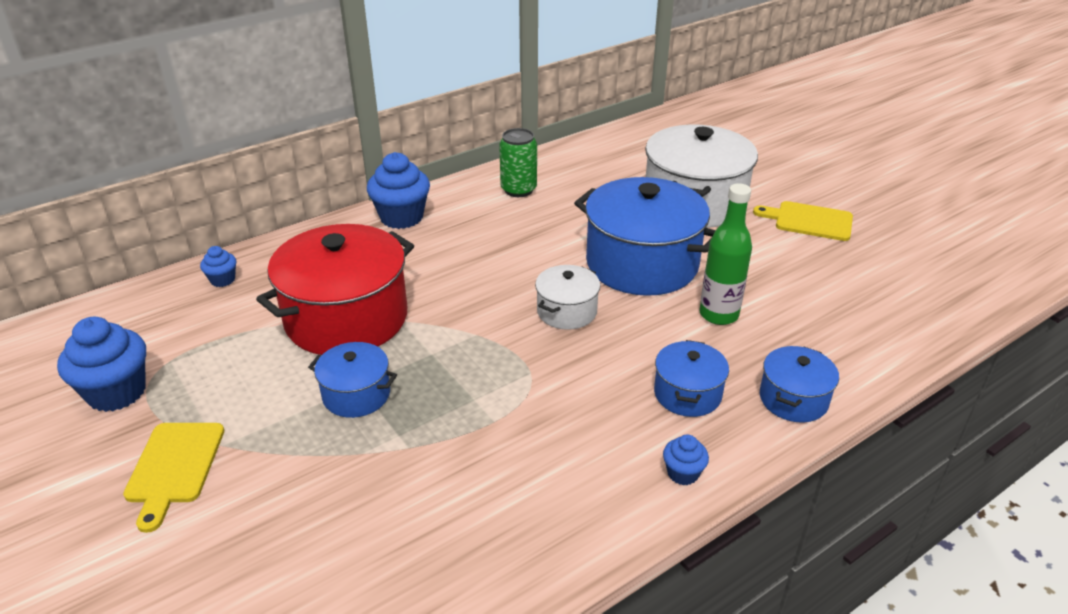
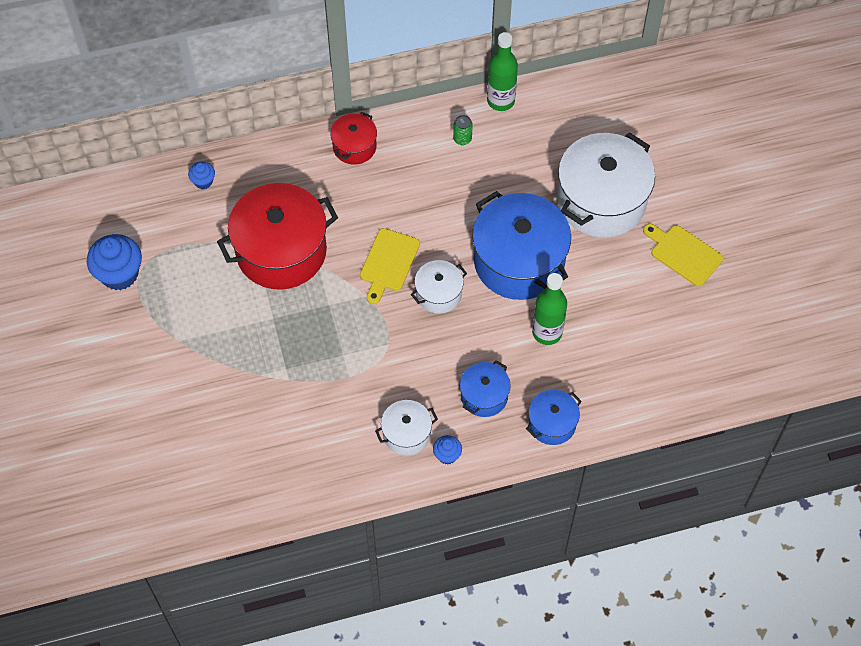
camera: 20 degrees right, 25 degrees up
yellow cutting board [123,423,224,533] -> yellow cutting board moved to [360,228,420,304]
blue pot [308,342,397,418] -> none
blue cupcake [367,152,430,229] -> red pot [330,112,377,165]
green can [499,128,537,197] -> green can [453,115,473,145], size x0.58
none -> white pot [375,400,438,455]
none -> green bottle [487,32,518,111]

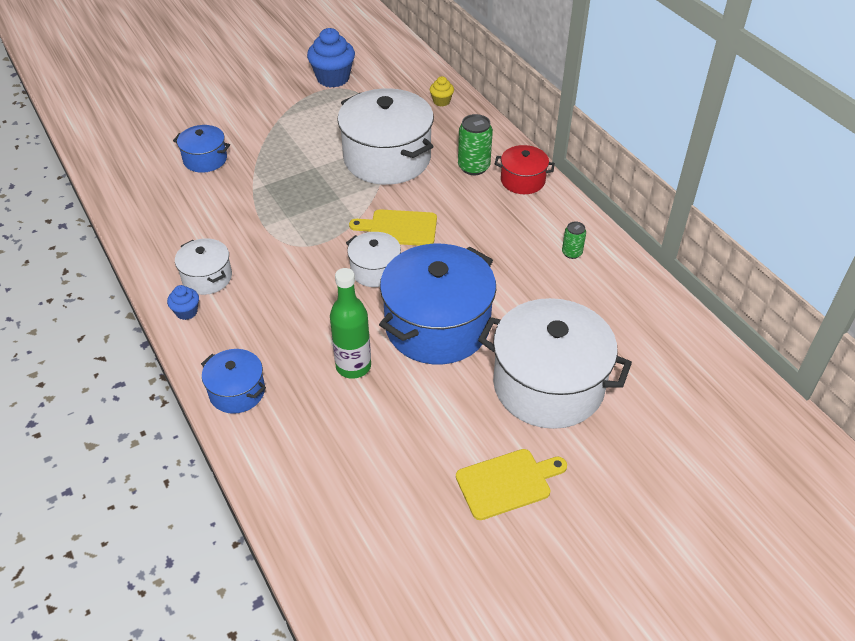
camera: 75 degrees right, 15 degrees down
blue cupcake [188,162,215,189] -> yellow cupcake [430,76,454,106]
red pot [217,183,338,290] -> white pot [337,88,434,185]
blue pot [460,360,511,417] -> blue pot moved to [173,125,230,173]
green bottle [487,32,518,111] -> none
yellow cutting board [643,224,723,286] -> yellow cutting board turned 45 degrees clockwise [456,449,567,520]
none -> green can [458,114,493,175]

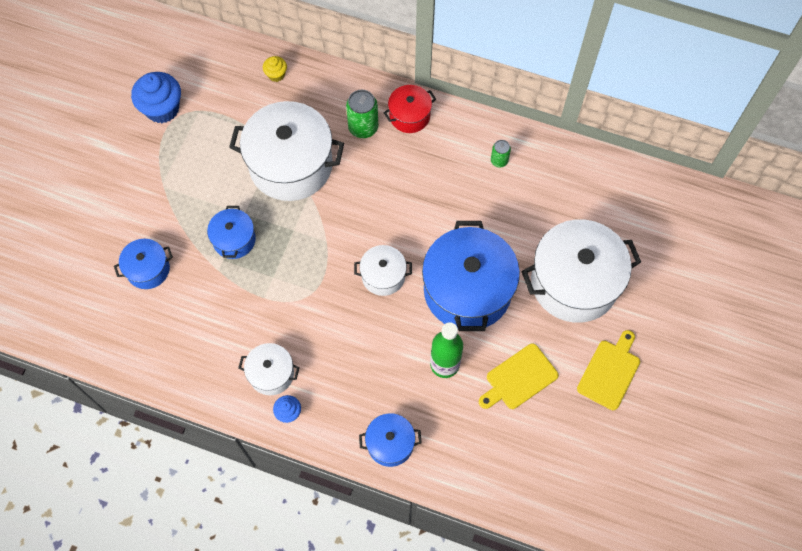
camera: 40 degrees left, 20 degrees up
yellow cutting board [349,209,437,246] -> yellow cutting board moved to [479,344,559,409]
none -> blue pot [207,206,256,259]

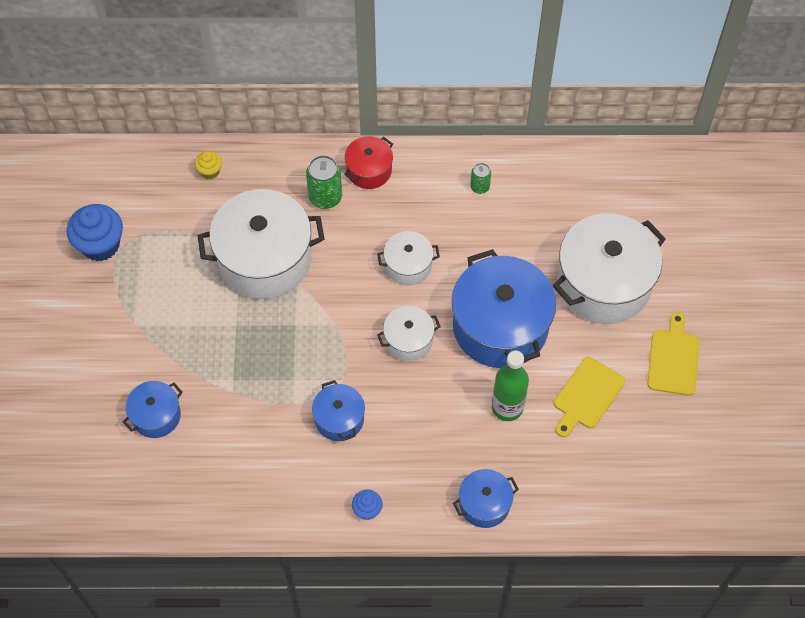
camera: 20 degrees left, 5 degrees down
blue pot [207,206,256,259] -> blue pot moved to [312,380,365,441]
white pot [238,343,300,395] -> white pot moved to [377,231,440,286]

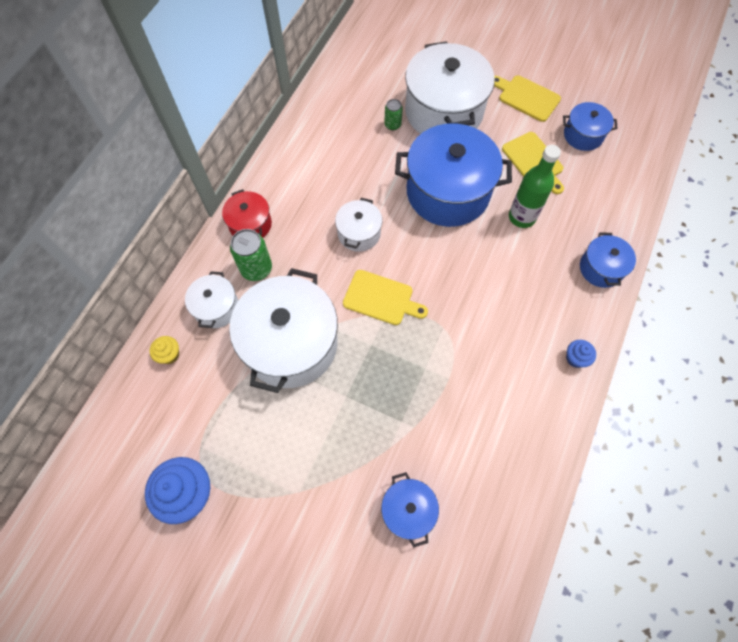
camera: 65 degrees left, 5 degrees up
blue pot [312,380,365,441] -> blue pot moved to [563,102,618,151]
white pot [377,306,441,362] -> white pot moved to [185,271,239,328]
green can [470,163,491,194] -> green can moved to [384,99,403,130]
none -> yellow cutting board [343,270,428,325]

